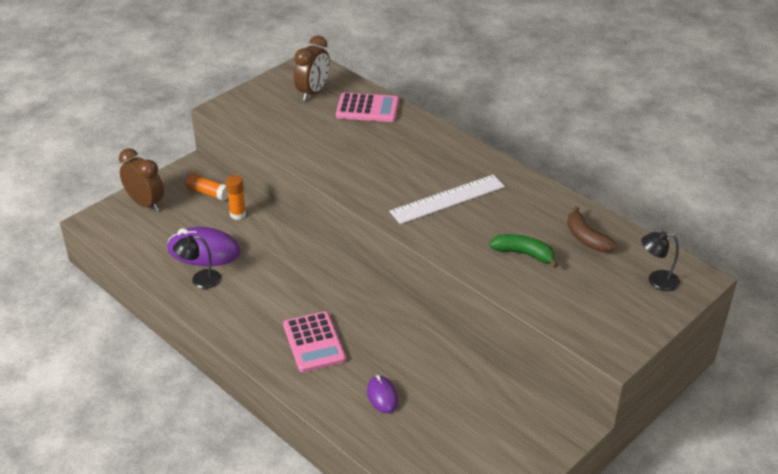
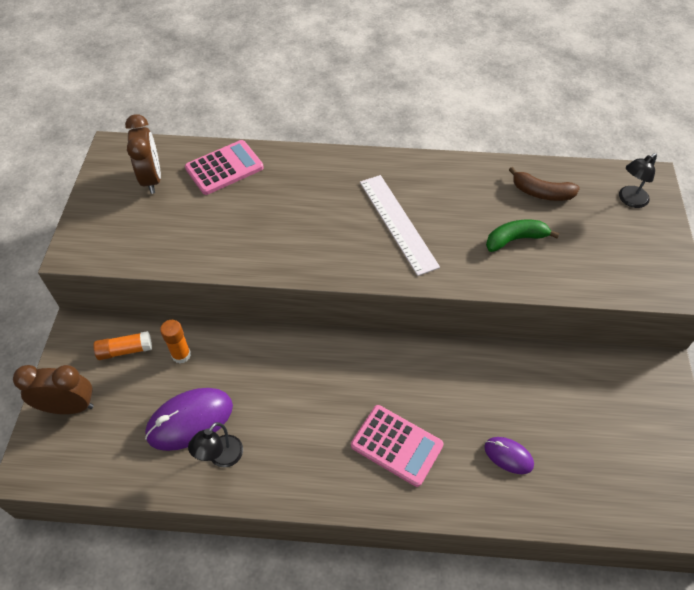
camera: 40 degrees left, 15 degrees up
white ruler [389,175,505,224] -> white ruler turned 45 degrees counterclockwise [360,175,440,276]

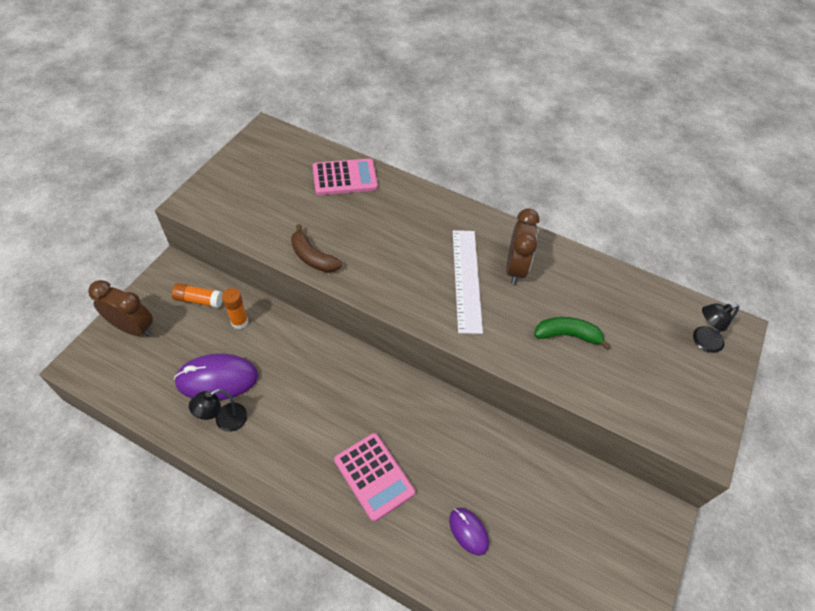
camera: 20 degrees right, 0 degrees up
brown clock [125,114,161,194] -> brown clock moved to [506,208,540,285]
brown banana [509,167,580,201] -> brown banana moved to [291,224,342,273]

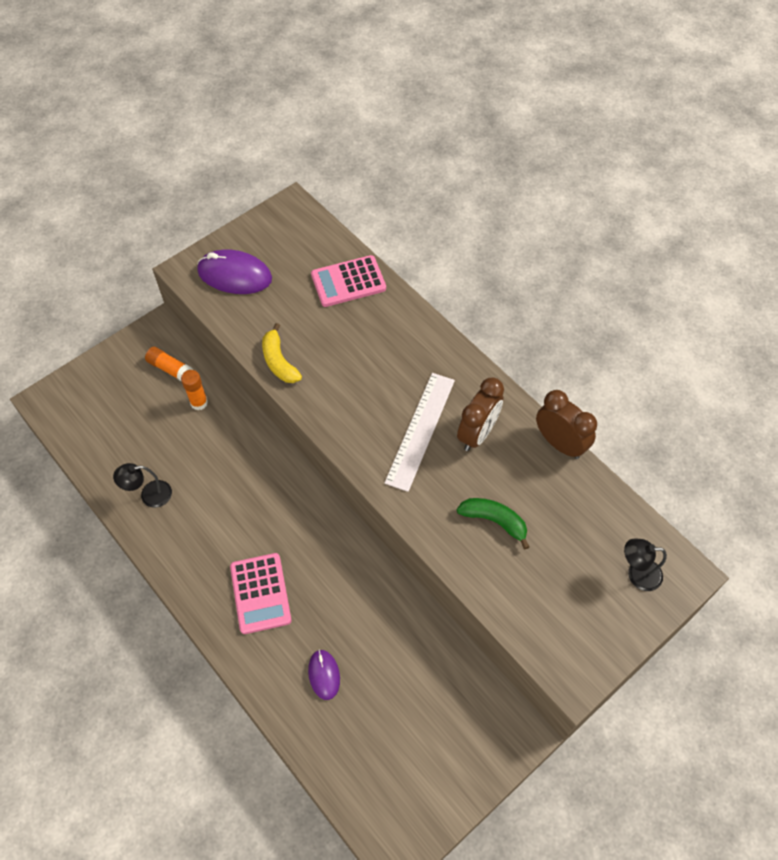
camera: 25 degrees right, 5 degrees up
brown clock [88,280,153,337] -> brown clock moved to [536,390,597,459]
purple mouse [174,354,259,400] -> purple mouse moved to [197,249,272,294]
brown banana [291,224,342,273] -> yellow banana [262,323,302,383]
pink calculator [313,158,378,195] -> pink calculator turned 150 degrees clockwise [311,255,386,307]

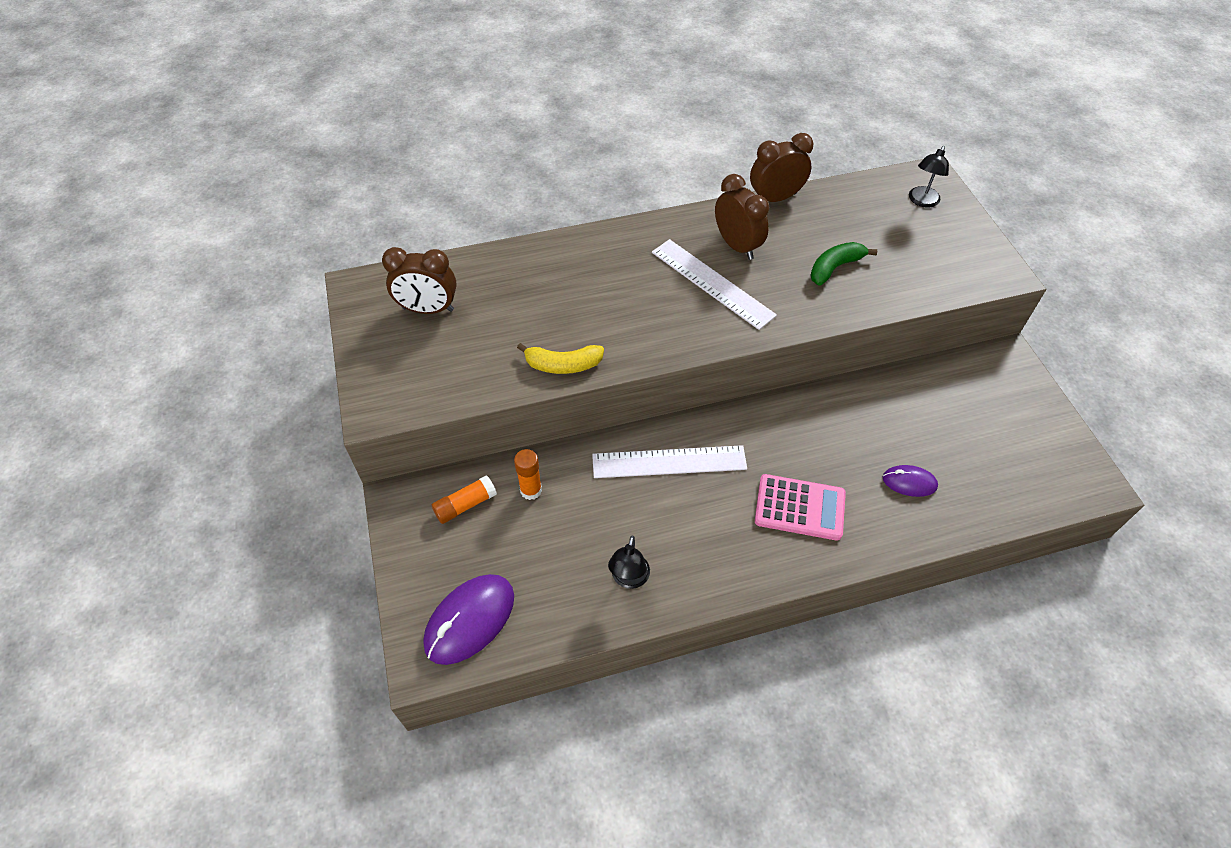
camera: 65 degrees left, 5 degrees down
purple mouse [197,249,272,294] -> purple mouse moved to [423,574,514,665]
pink calculator [311,255,386,307] -> none
none -> brown clock [382,247,457,314]
none -> white ruler [592,445,747,478]

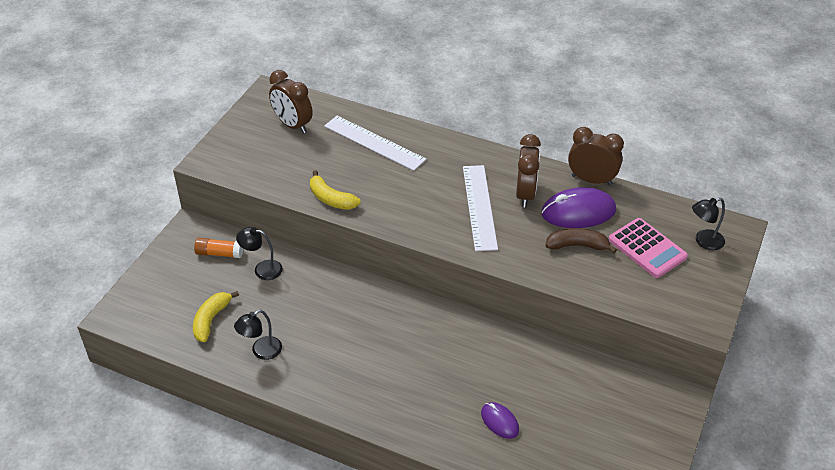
camera: 40 degrees right, 10 degrees down
purple mouse [423,574,514,665] -> purple mouse moved to [541,187,616,228]
orange glue stick [514,449,542,500] -> black lamp [236,227,283,280]
white ruler [592,445,747,478] -> white ruler moved to [324,116,426,171]
pink calculator [755,474,846,541] -> pink calculator moved to [609,218,688,278]
green banana [810,242,877,286] -> brown banana [546,228,617,253]
none -> yellow banana [193,291,239,342]

